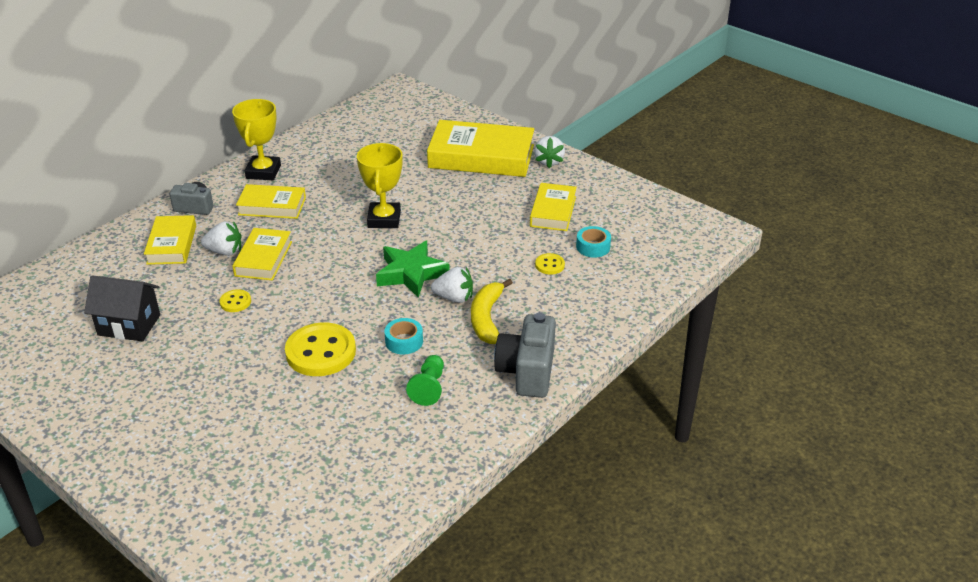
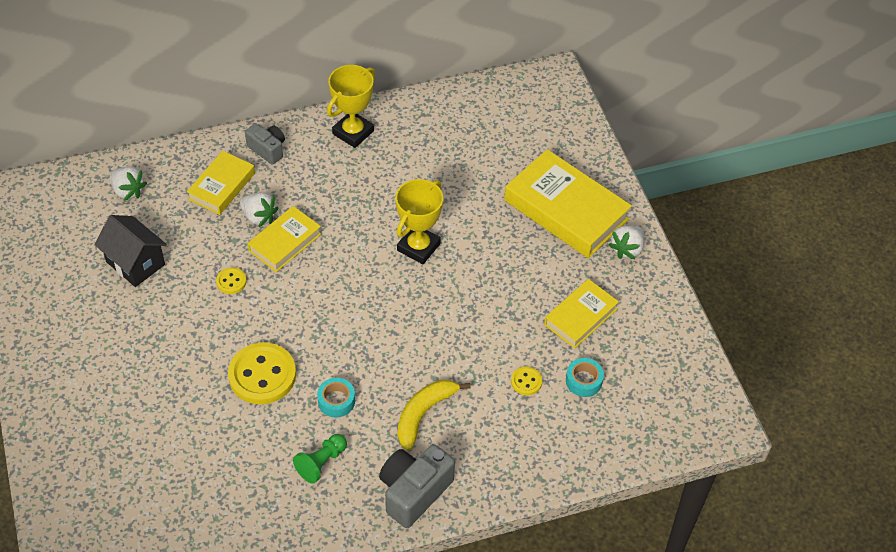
camera: 30 degrees right, 15 degrees up
yellow book [236,184,306,219] -> none
green star [376,241,450,298] -> none
white strawberry [431,267,473,303] -> white strawberry moved to [110,166,147,201]

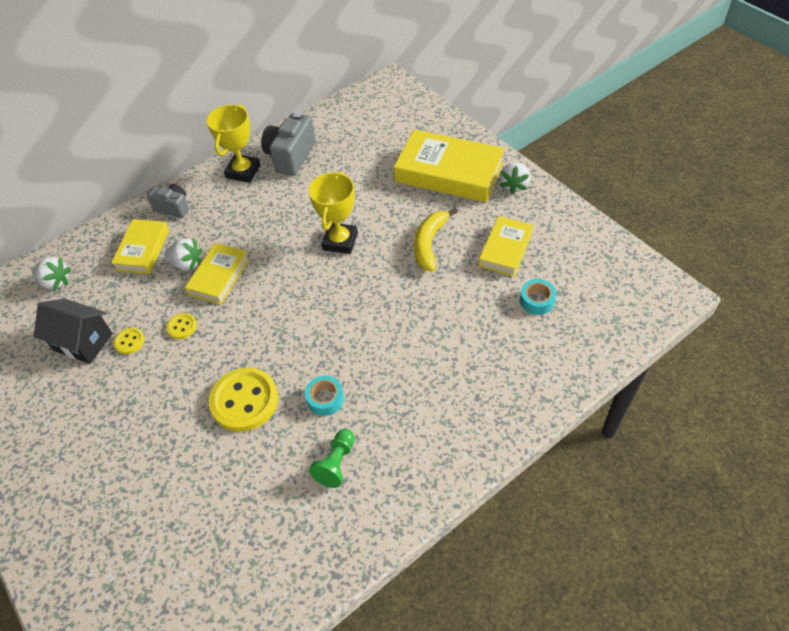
camera: 15 degrees left, 0 degrees up
grey camera [379,444,455,528] -> grey camera moved to [261,112,316,176]
yellow banana [398,380,471,451] -> yellow banana moved to [414,208,458,271]
yellow button [511,367,542,395] -> yellow button moved to [114,328,145,355]

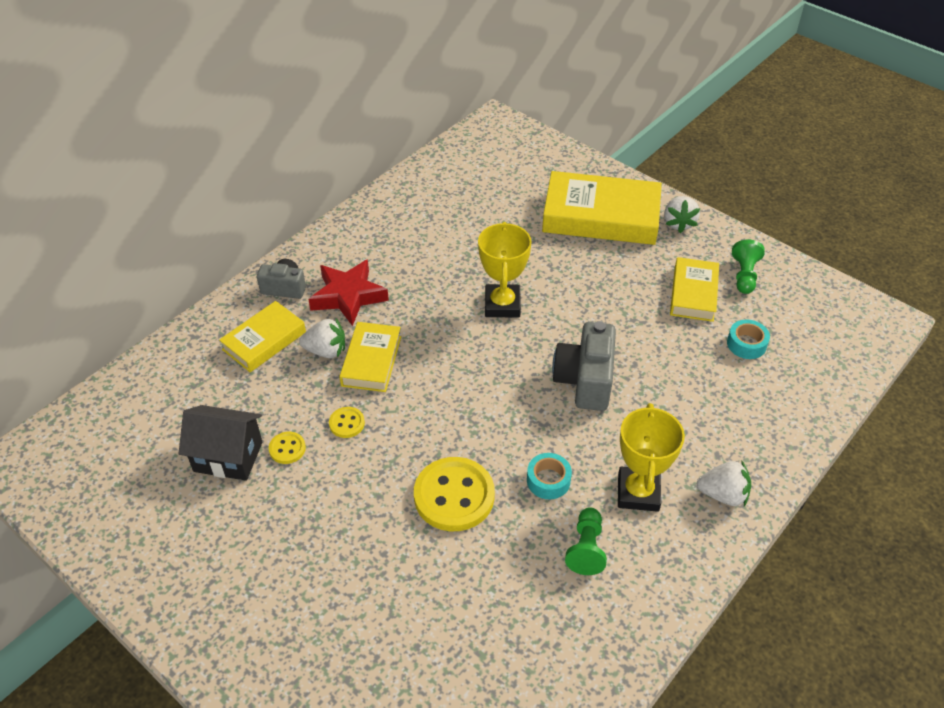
camera: 15 degrees left, 5 degrees down
white strawberry [32,257,71,291] -> white strawberry moved to [697,461,751,506]
yellow book [111,219,169,274] -> yellow book turned 45 degrees clockwise [219,301,306,372]
yellow trophy [207,105,261,183] -> yellow trophy moved to [618,403,685,512]
grey camera [261,112,316,176] -> grey camera moved to [552,321,616,411]
yellow banana [414,208,458,271] -> none
none -> red star [308,259,389,326]
none -> green pawn [732,240,765,294]

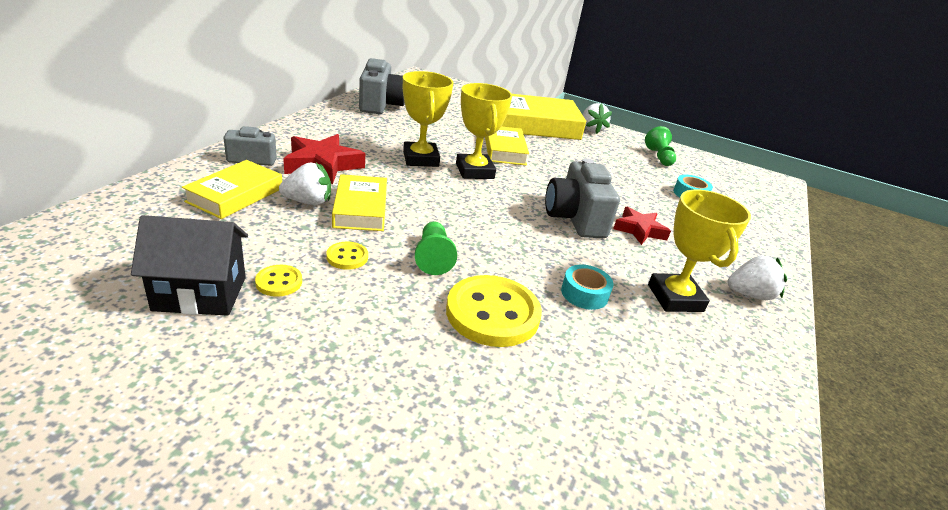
camera: 20 degrees left, 15 degrees down
green pawn [565,507,607,575] -> green pawn moved to [415,222,457,275]
yellow book [670,257,719,322] -> yellow book moved to [485,126,529,165]
none -> grey camera [359,58,405,114]
none -> yellow trophy [403,71,453,167]
none -> red star [613,207,671,245]

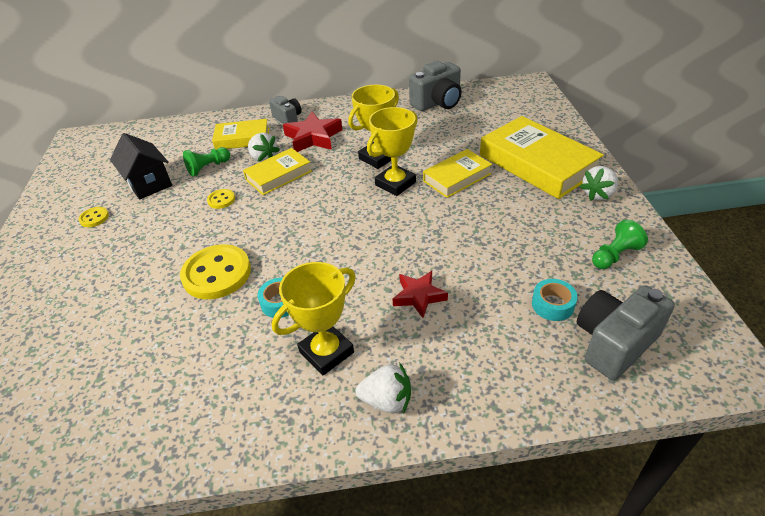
camera: 65 degrees right, 10 degrees up
yellow button [255,265,302,297] -> yellow button moved to [78,207,109,227]
green pawn [415,222,457,275] -> green pawn moved to [183,147,230,177]
grey camera [545,158,620,238] -> grey camera moved to [577,285,675,380]
white strawberry [727,255,787,300] -> white strawberry turned 45 degrees counterclockwise [356,362,411,414]

